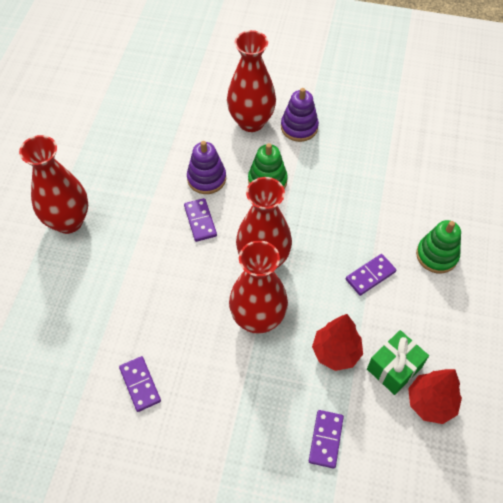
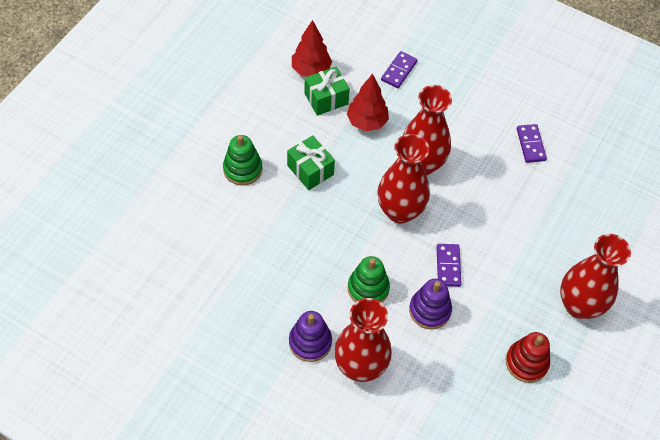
camera: 165 degrees left, 0 degrees up
purple domino [346,254,396,296] -> green gift [287,135,335,190]
none -> red stacking toy [506,332,550,383]

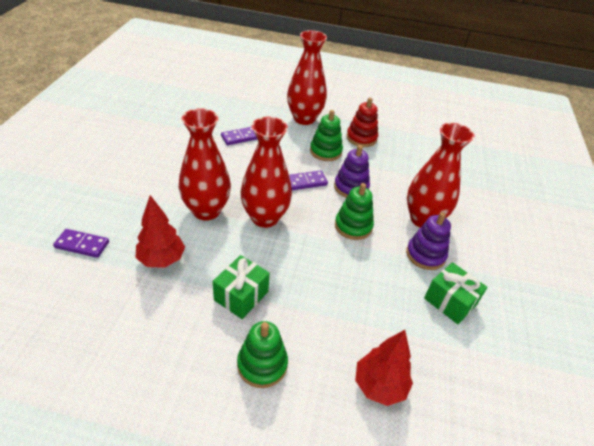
camera: 110 degrees left, 15 degrees down
red tree [292,20,332,77] -> red tree moved to [355,330,413,406]
green gift [304,66,350,116] -> green gift moved to [424,262,488,324]
purple domino [517,124,547,163] -> purple domino moved to [221,127,257,145]
none -> green stacking toy [310,110,343,161]

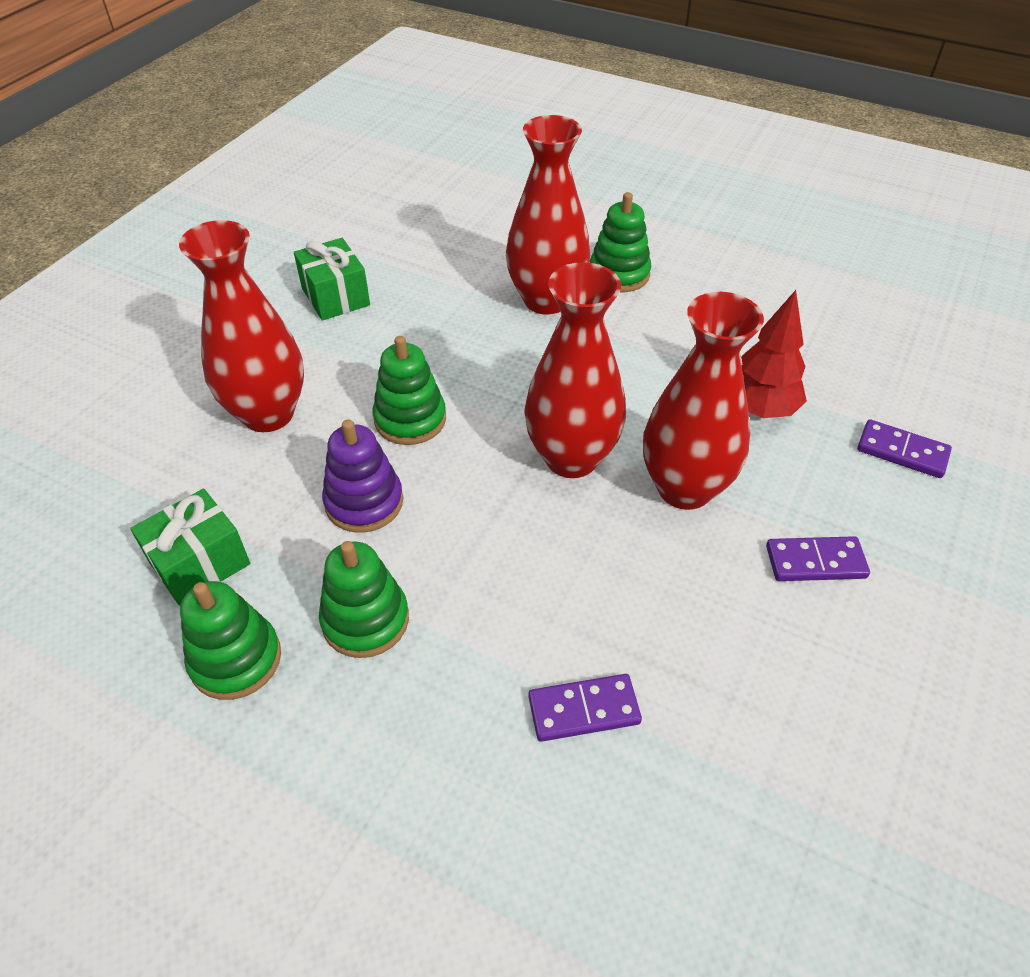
camera: 160 degrees left, 5 degrees up
green gift [213,255,270,319] -> green gift moved to [130,489,250,606]
red vase [287,30,327,125] -> red vase moved to [506,115,590,315]
purple domino [289,170,328,190] -> purple domino moved to [766,536,870,581]
red stacking toy [347,98,378,147] -> green stacking toy [180,581,281,700]
red tree [355,330,413,406] -> none
purple stacking toy [406,212,451,270] -> none

